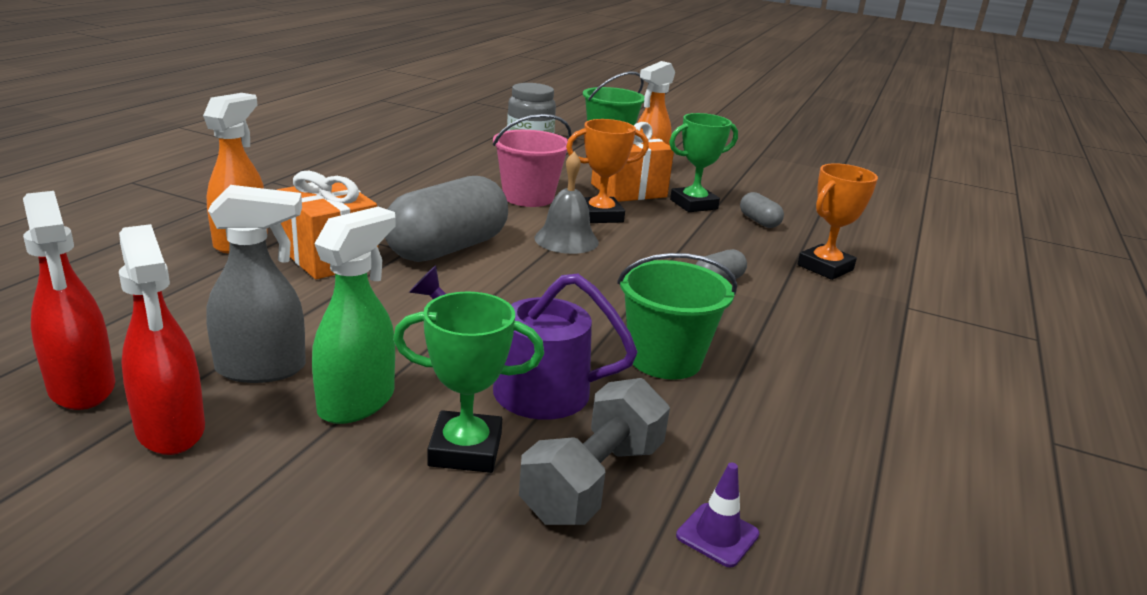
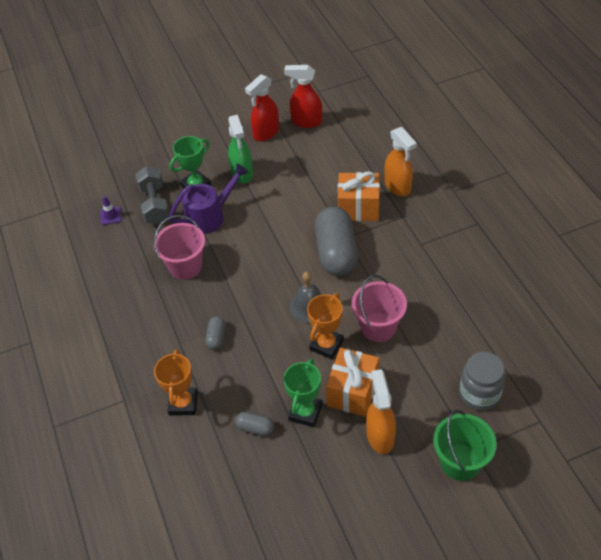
camera: 140 degrees right, 25 degrees up
red spray bottle [119,224,205,455] -> red spray bottle turned 60 degrees counterclockwise [245,74,279,141]
grey spray bottle [206,185,306,383] -> none
green bucket [617,253,737,380] -> pink bucket [154,215,205,280]

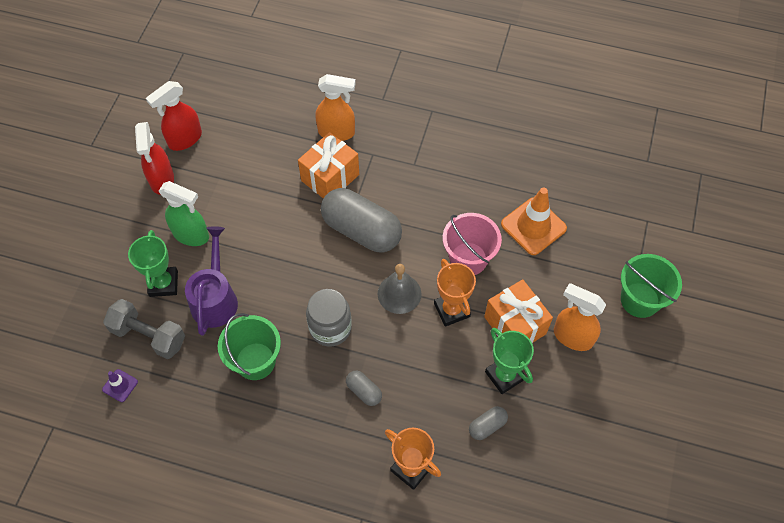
camera: 55 degrees left, 10 degrees up
pink bucket [154,215,205,280] -> green bucket [218,313,281,380]
grey jar [459,352,506,411] -> grey jar moved to [306,289,352,346]
none -> orange traffic cone [501,187,567,255]

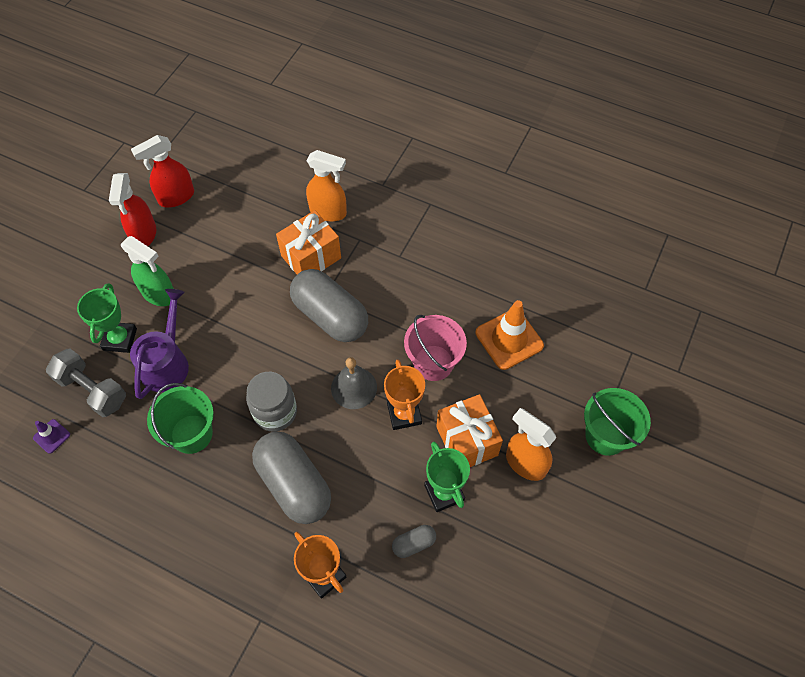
camera: 10 degrees right, 0 degrees up
grey capsule [346,371,382,406] -> grey capsule [252,432,331,524], size x2.26

